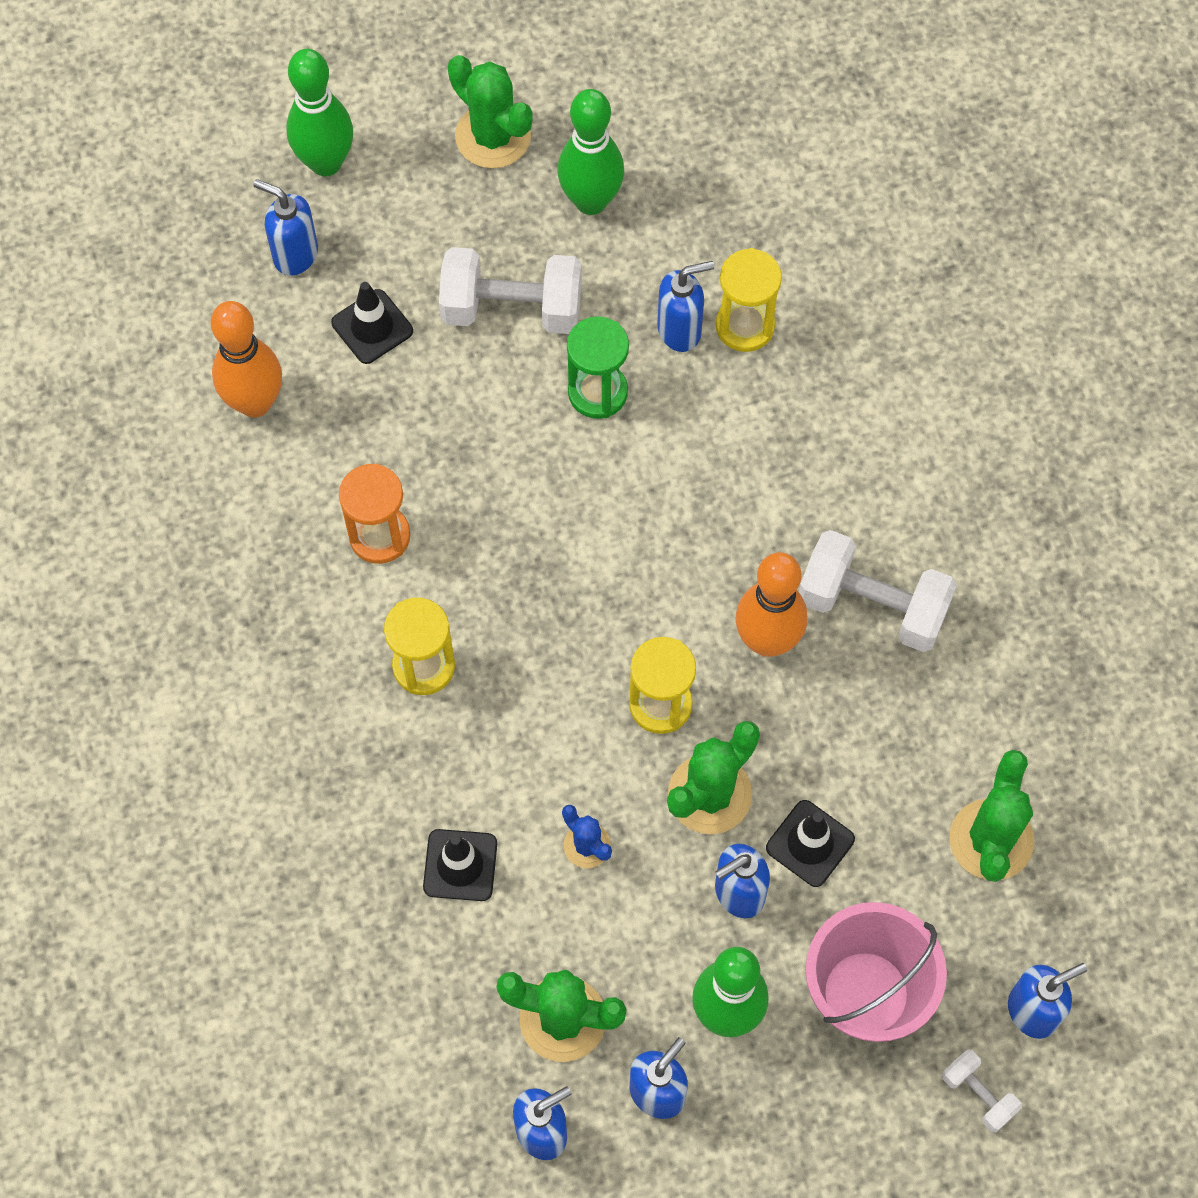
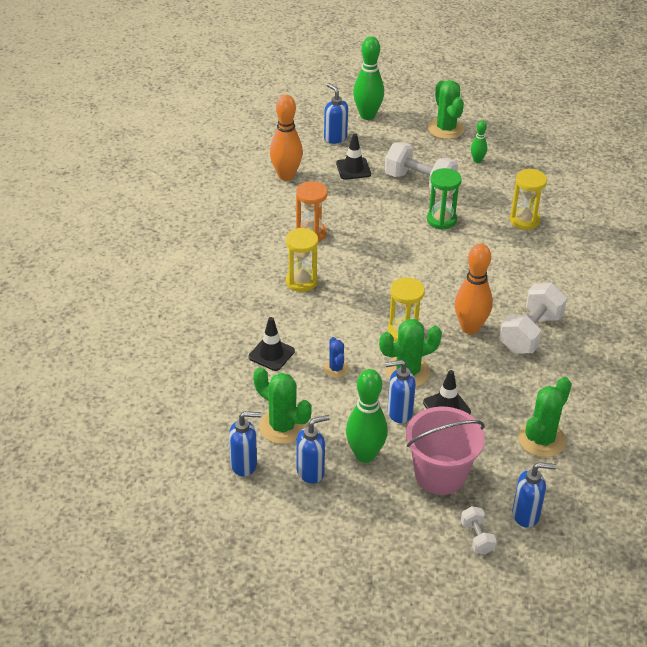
camera: 25 degrees right, 25 degrees down
green bowling pin [557,89,624,215] -> green bowling pin [471,120,487,163], size x0.51
blue soap dispenser [657,261,714,352] -> none
white dumbbell [799,530,957,652] -> white dumbbell turned 75 degrees clockwise [499,283,567,353]

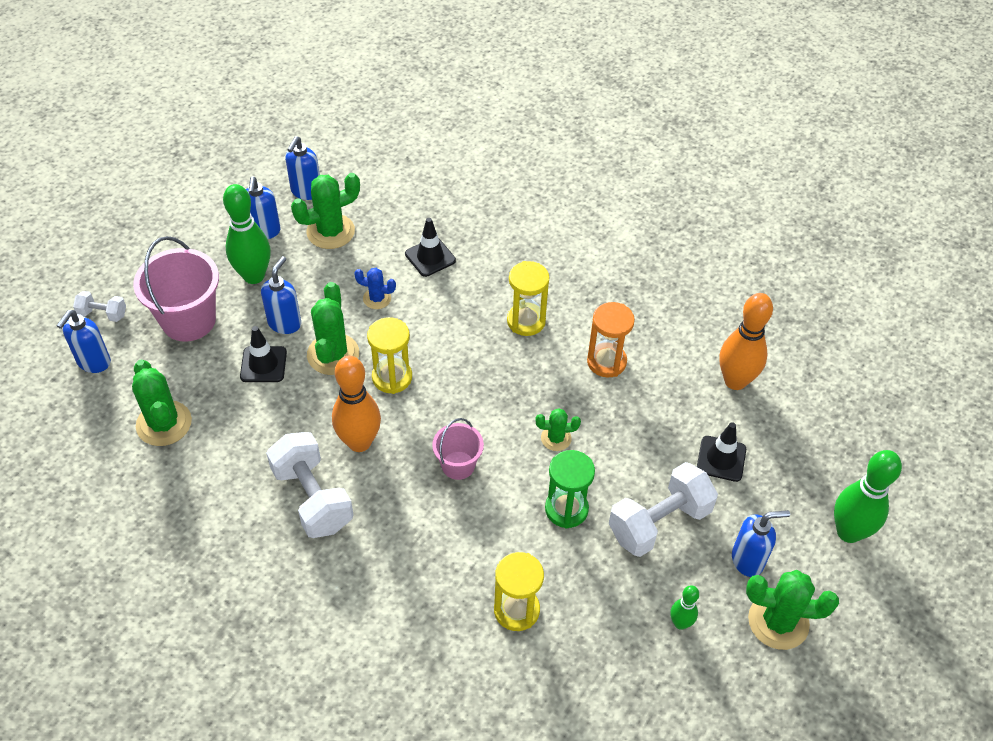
camera: 115 degrees right, 10 degrees up
blue soap dispenser [324,83,348,144] -> blue soap dispenser moved to [732,510,790,577]
none -> pink bucket [432,418,484,480]
none -> green cactus [536,408,581,451]

